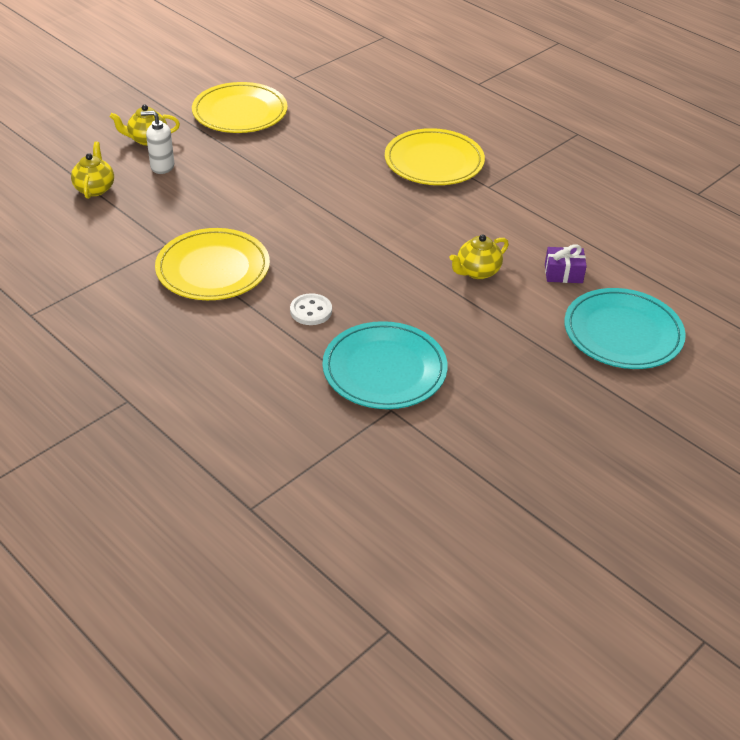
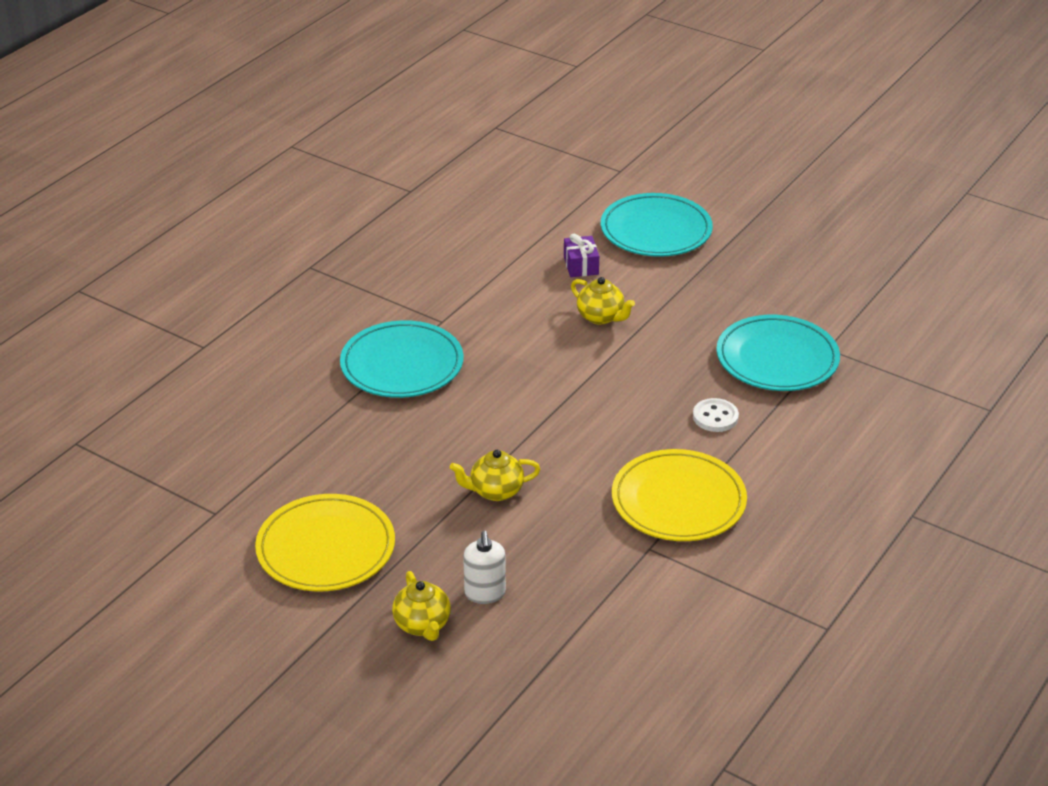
camera: 100 degrees left, 5 degrees down
yellow teapot [71,142,114,199] -> yellow teapot moved to [450,450,540,501]
yellow plate [385,128,485,185] -> turquoise plate [340,320,464,398]

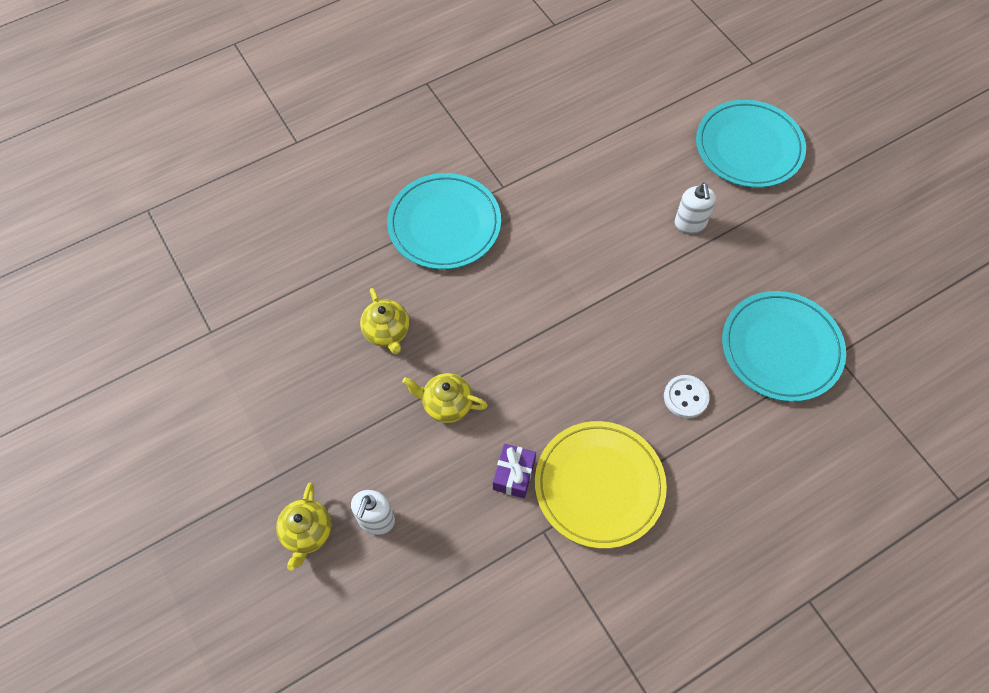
camera: 25 degrees right, 25 degrees up
yellow plate [255,494,395,592] -> none
purple gift [564,234,599,277] -> purple gift moved to [493,444,536,498]
yellow teapot [571,277,635,325] -> yellow teapot moved to [360,288,409,354]
none -> white soap dispenser [674,182,716,234]

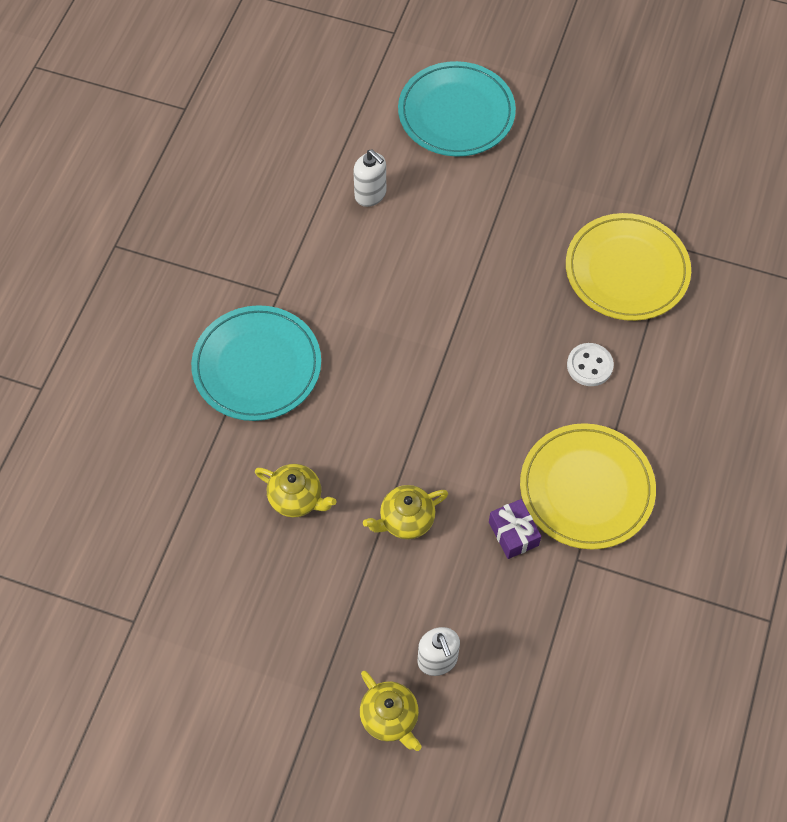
camera: 40 degrees left, 0 degrees up
white soap dispenser [674,182,716,234] -> white soap dispenser moved to [353,149,386,207]
turquoise plate [722,291,846,402] -> yellow plate [566,213,691,321]

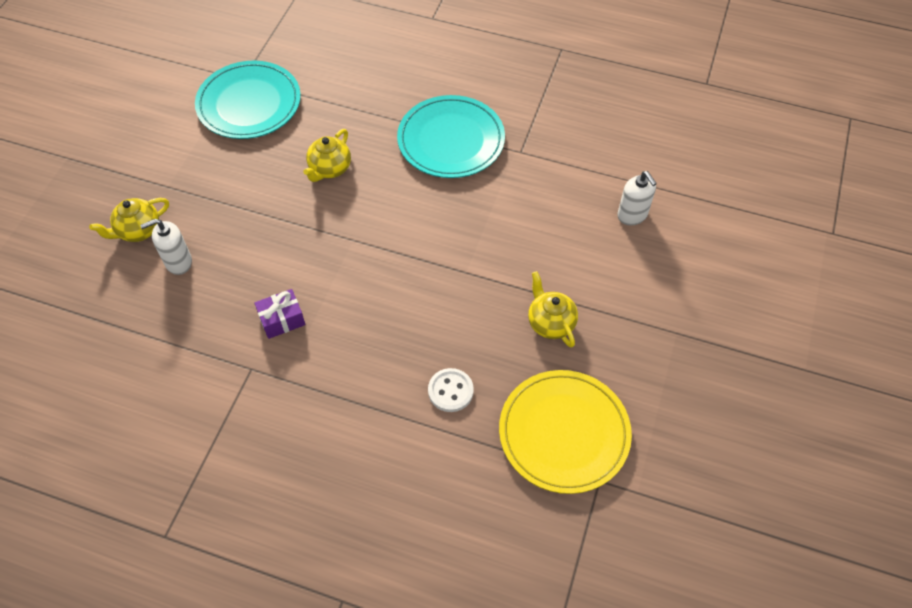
camera: 90 degrees right, 5 degrees down
white soap dispenser [353,149,386,207] -> white soap dispenser turned 75 degrees counterclockwise [617,171,657,225]
yellow teapot [363,485,448,539] -> yellow teapot moved to [528,271,578,348]
turquoise plate [398,61,516,157] -> turquoise plate moved to [195,61,301,139]
yellow plate [520,423,656,550] -> none

